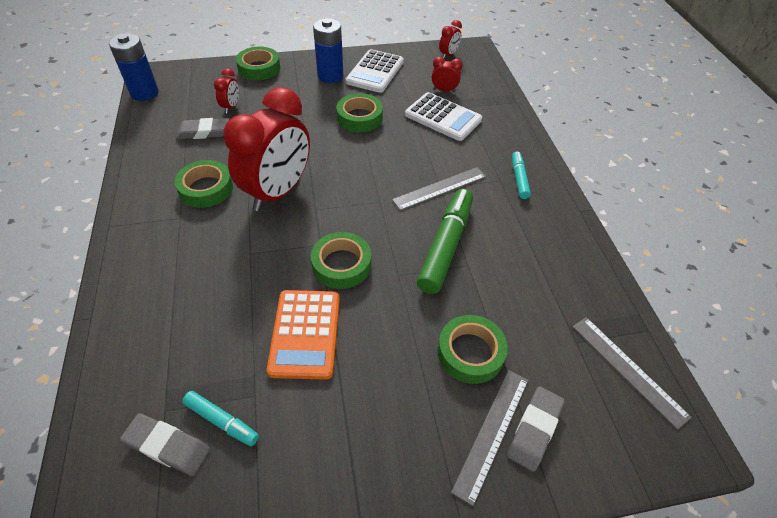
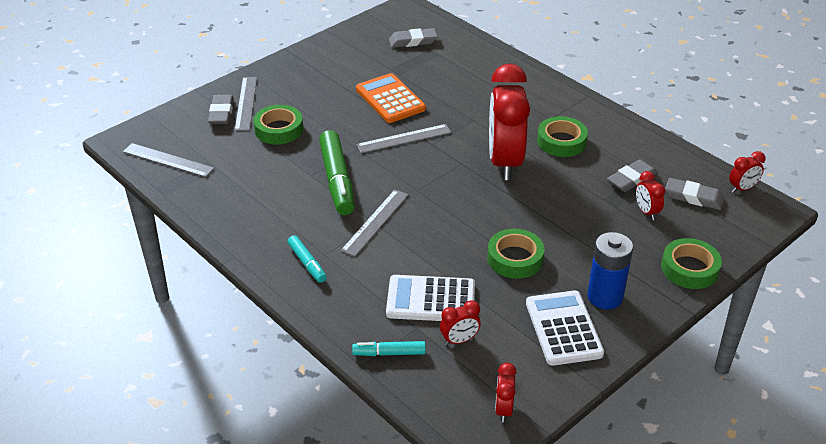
camera: 150 degrees right, 10 degrees down
blue battery [109,34,159,101] -> red clock [729,151,765,193]
turquoise marker [182,391,259,446] -> turquoise marker moved to [352,341,426,356]
green tape [311,232,371,289] -> grey ruler [356,124,452,154]
none -> grey eraser [665,178,724,210]

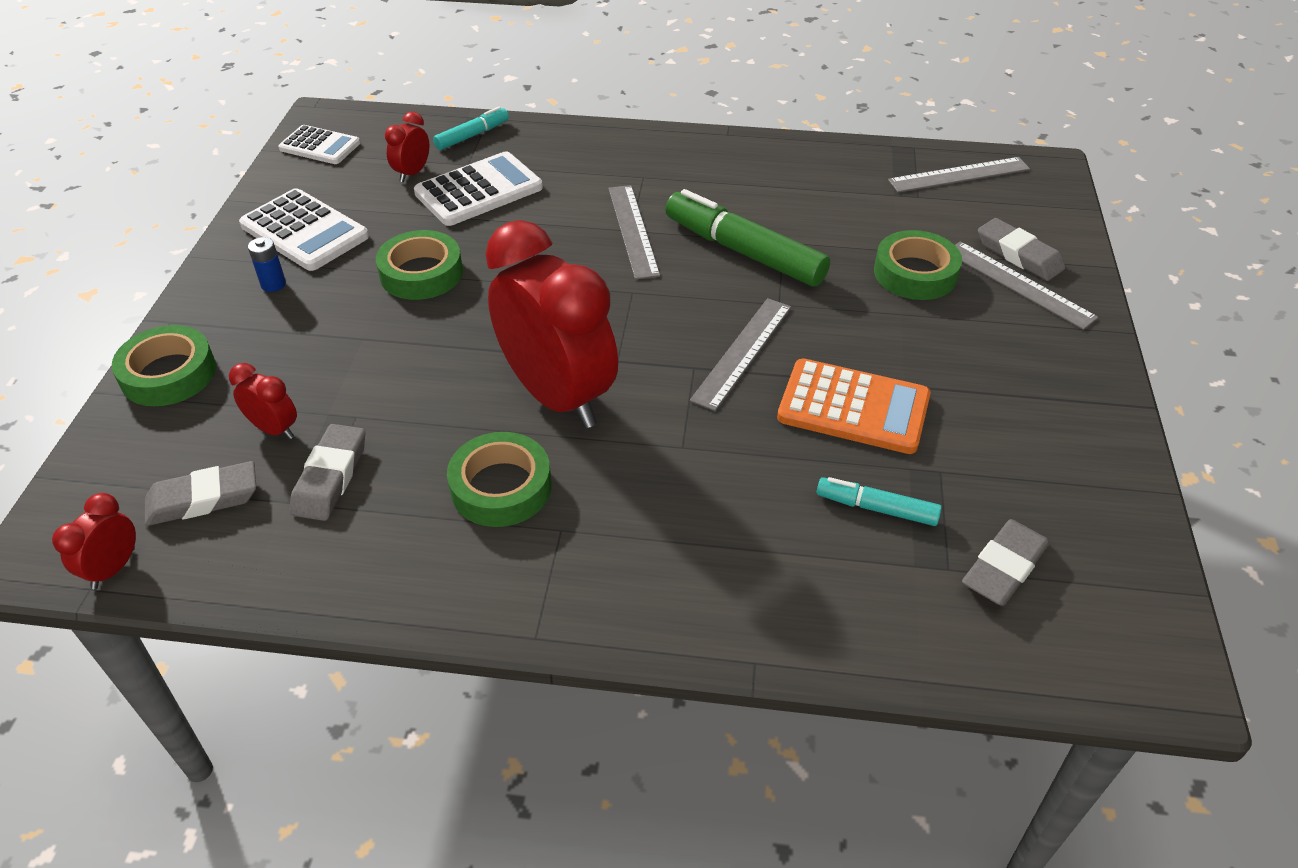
camera: 140 degrees right, 5 degrees up
turquoise marker [287,235,327,283] -> turquoise marker moved to [817,477,942,526]
red clock [495,363,517,422] -> white calculator [278,125,360,164]
blue battery [587,232,633,310] -> blue battery [248,237,286,292], size x0.48

